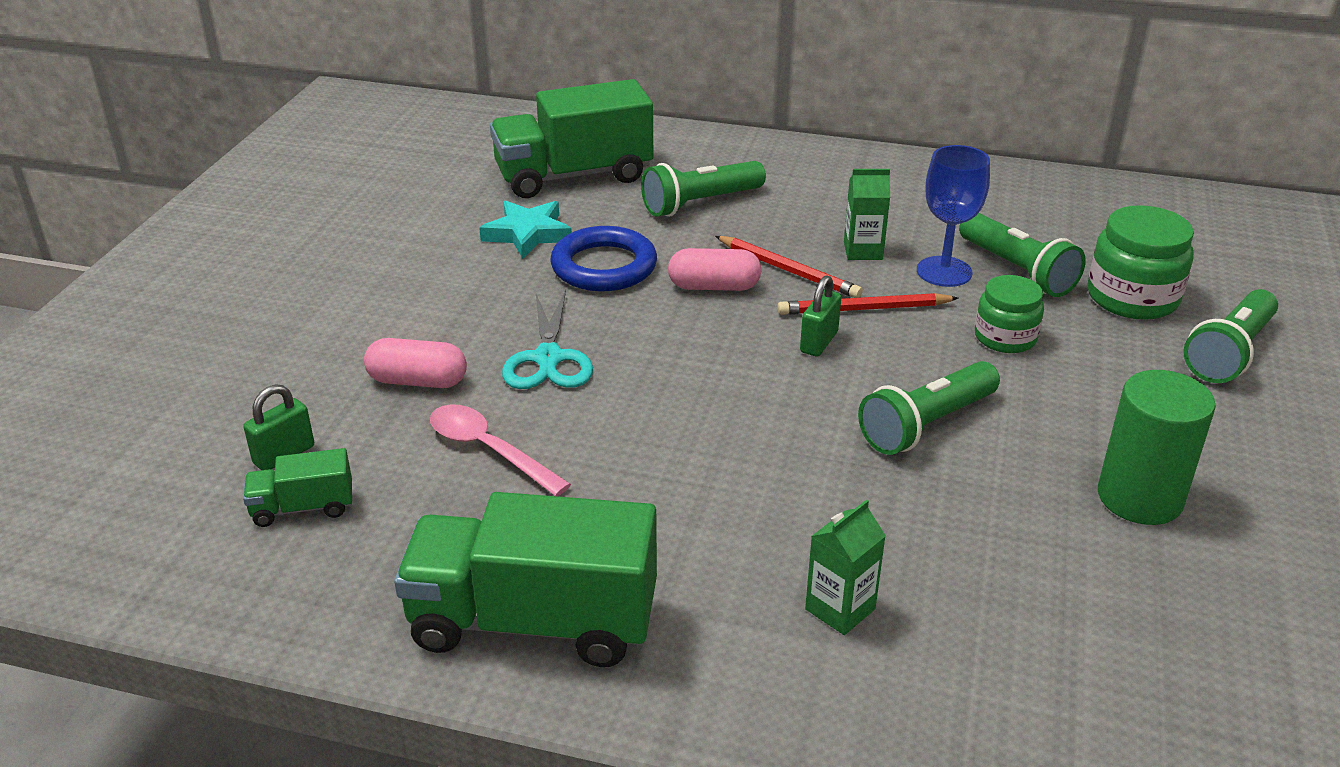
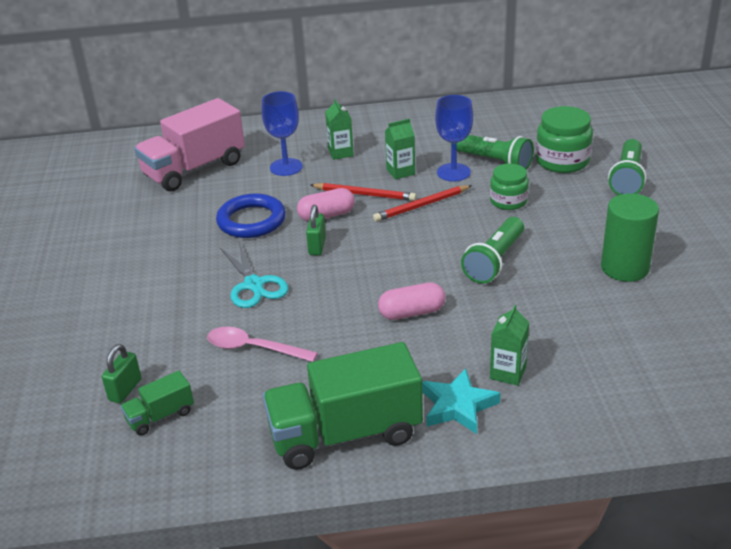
camera: 20 degrees left, 0 degrees up
pink capsule [364,338,467,388] -> pink capsule moved to [378,282,446,320]
turquoise star [479,200,572,259] -> turquoise star moved to [422,368,501,434]
green truck [490,79,653,198] -> pink truck [134,98,245,191]
green flashlight [641,161,766,217] -> blue goblet [262,91,303,176]
green padlock [800,275,841,356] -> green padlock moved to [306,205,326,255]
none -> green carton [325,99,354,160]

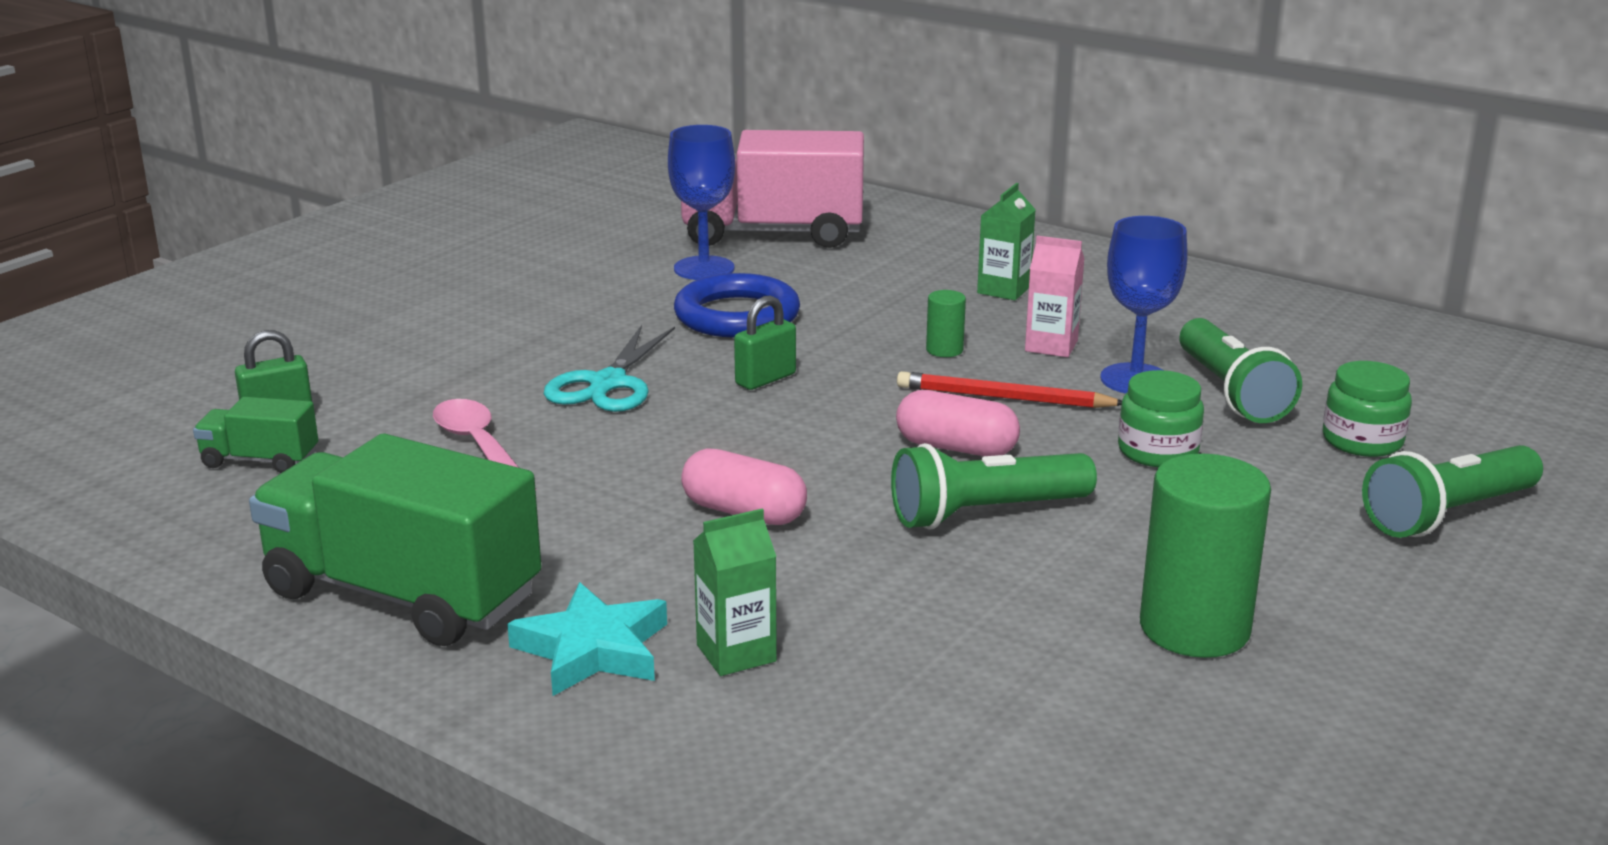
camera: 40 degrees right, 10 degrees down
blue goblet [262,91,303,176] -> blue goblet moved to [668,125,735,280]
pink capsule [297,188,355,221] -> pink capsule moved to [896,390,1020,456]
red pencil [310,183,416,201] -> green cylinder [926,290,966,357]
green carton [385,118,415,180] -> pink carton [1025,236,1084,357]
green jar [536,106,593,173] -> green jar [1323,361,1412,457], size x0.66

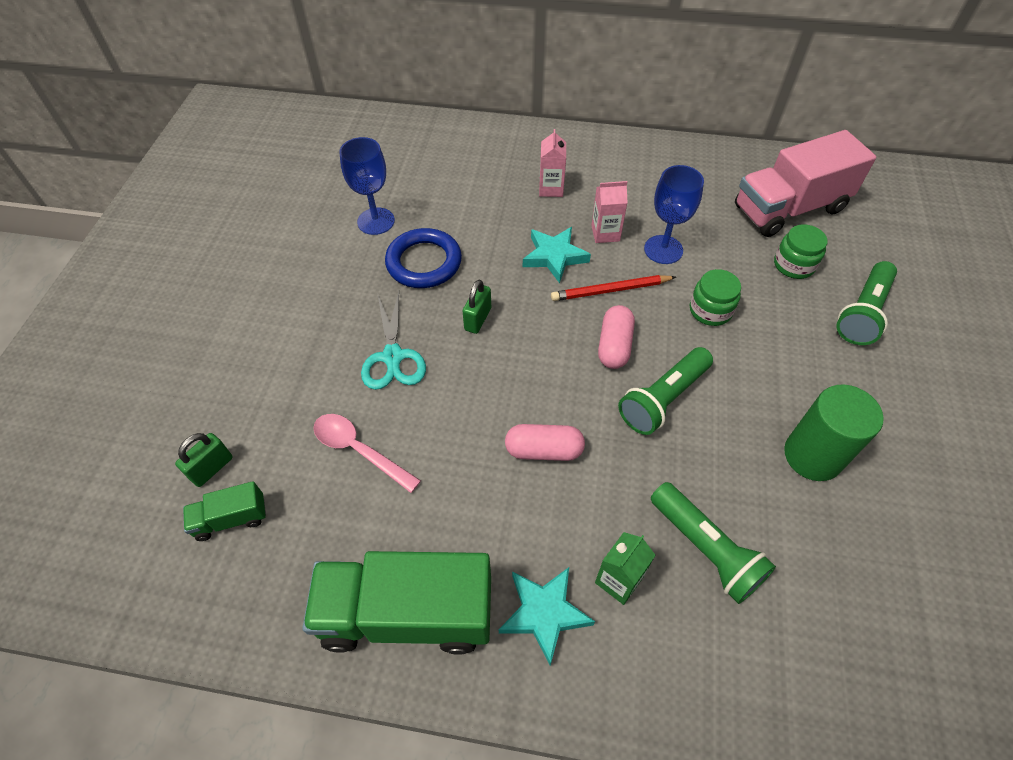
camera: 25 degrees left, 30 degrees up
pink truck [681,130,864,248] -> pink truck moved to [735,130,876,237]
pink capsule [896,390,1020,456] -> pink capsule turned 75 degrees counterclockwise [598,305,635,369]
green cylinder [926,290,966,357] -> turquoise star [523,227,591,283]
green carton [977,183,1036,300] -> pink carton [539,129,566,197]
green flashlight [1179,318,1302,423] -> green flashlight moved to [651,482,776,604]

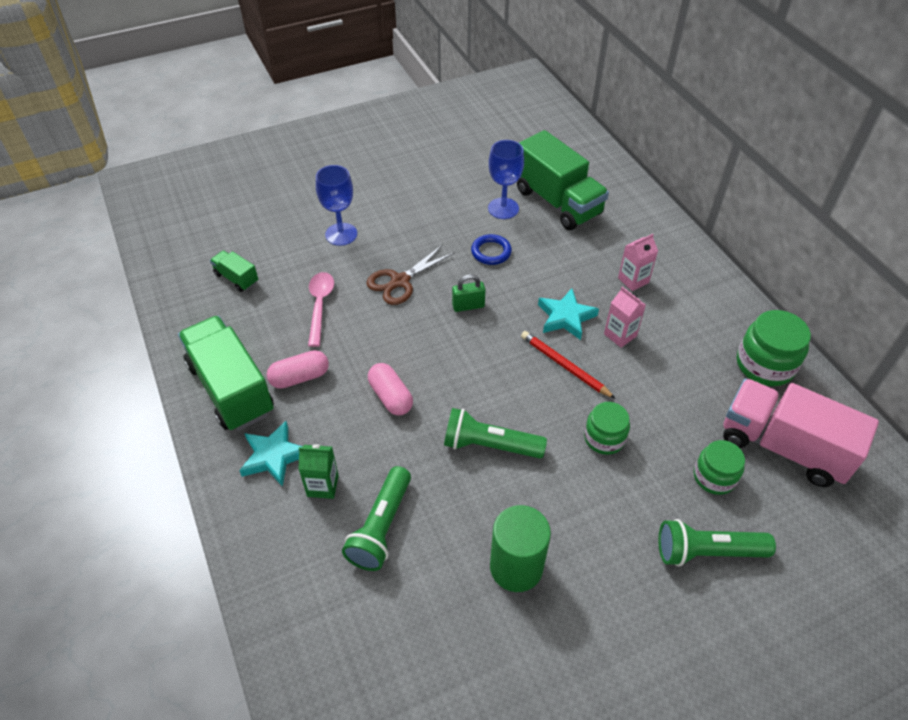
camera: 55 degrees right, 5 degrees down
green padlock [175,433,233,487] -> none
turquoise scissors [361,291,426,390] -> brown scissors [366,244,455,305]
blue ring [385,228,462,288] -> blue ring [471,234,512,265], size x0.64
pink capsule [598,305,635,369] -> pink capsule moved to [267,350,329,389]
blue goblet [644,165,704,264] -> blue goblet moved to [316,165,357,246]
none -> green truck [517,130,609,230]
none -> green jar [737,310,811,386]

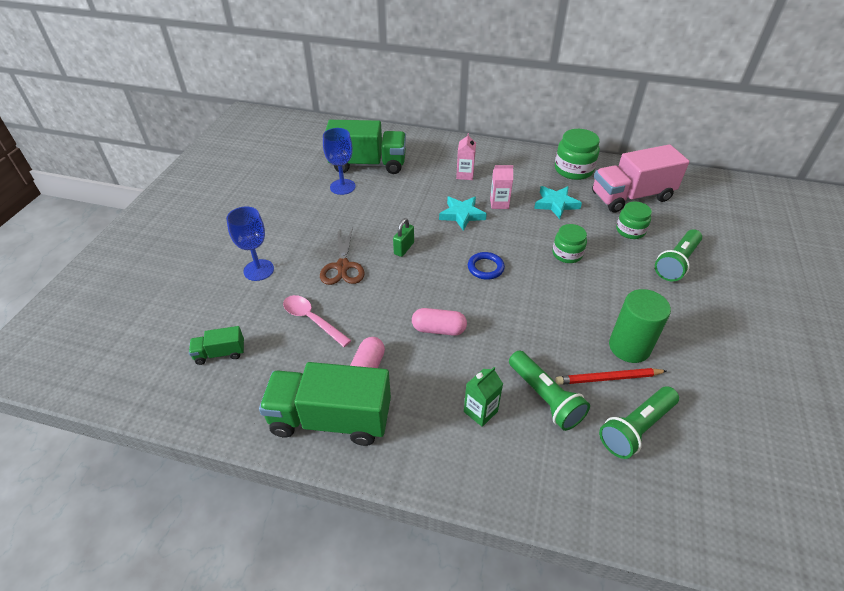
camera: 50 degrees left, 5 degrees down
turquoise star [239,421,303,487] -> turquoise star moved to [534,186,582,219]
green flashlight [444,408,547,458] -> green flashlight moved to [599,386,679,459]
blue ring [471,234,512,265] -> blue ring moved to [468,252,505,280]
red pencil [521,331,616,399] -> red pencil moved to [555,368,666,385]

